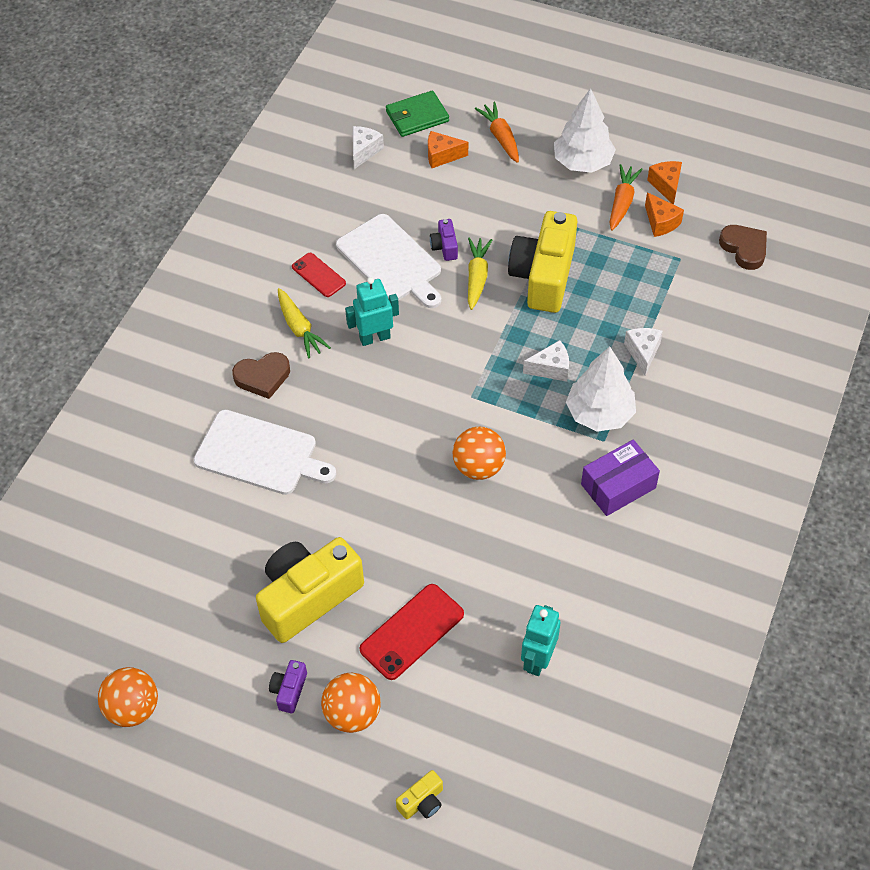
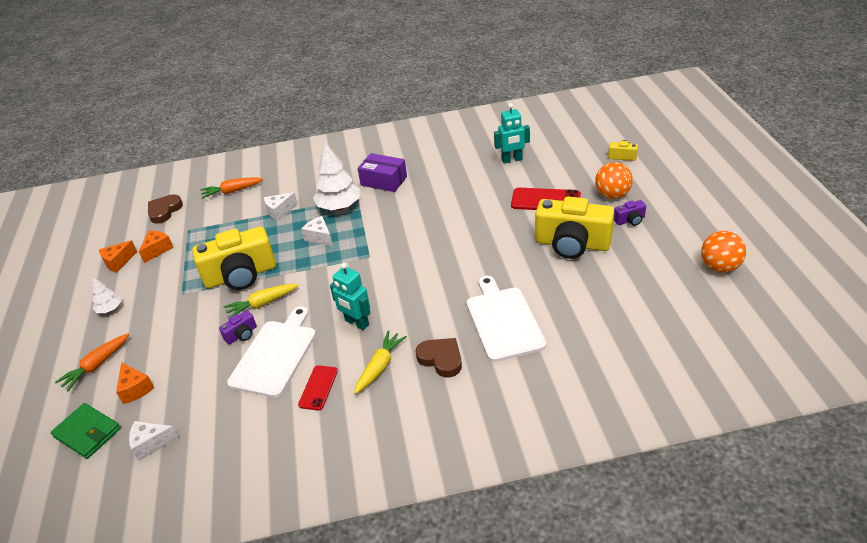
camera: 120 degrees left, 15 degrees down
orange ball [453,427,506,480] -> none
white tree [554,88,616,173] -> white tree [91,276,121,313], size x0.53
orange carrot [610,164,643,231] -> orange carrot moved to [200,177,264,199]

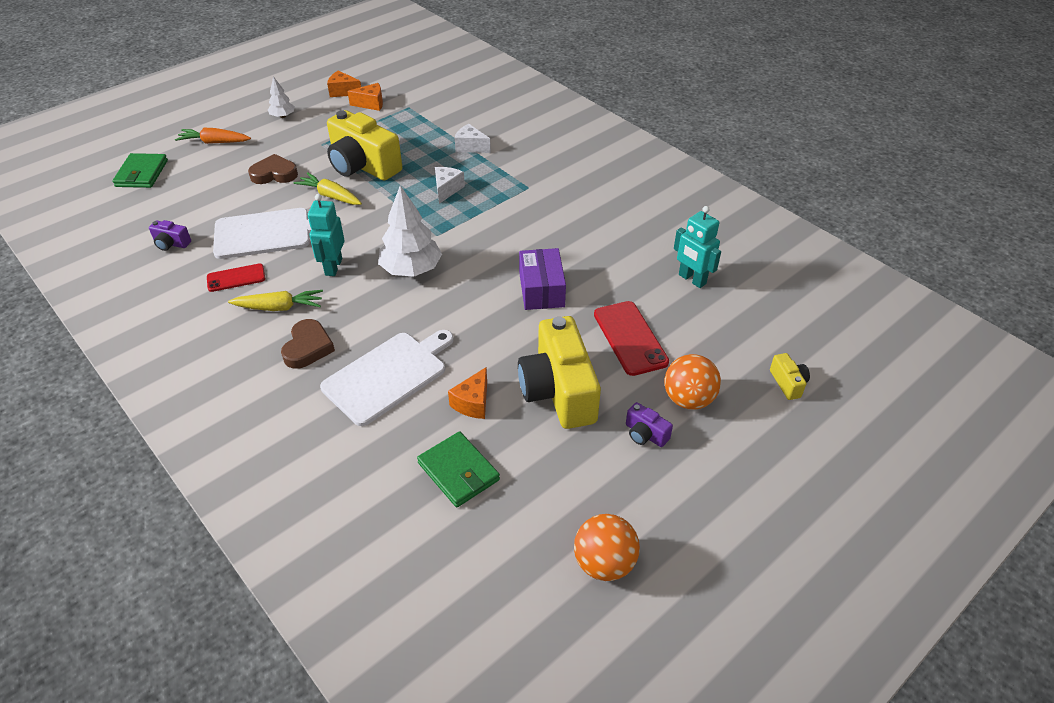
camera: 55 degrees right, 5 degrees up
orange cheese [116,362,154,404] -> orange cheese moved to [448,367,487,419]
white cheese [129,421,179,461] -> none
brown heart [148,194,183,224] -> brown heart moved to [248,154,298,184]
orange carrot [200,177,264,199] -> none
purple camera [219,310,257,344] -> purple camera moved to [149,220,191,251]
white tree [313,142,360,210] -> white tree moved to [378,185,442,277]
purple box [357,153,407,192] -> purple box moved to [519,248,566,310]
none -> green wallet [417,431,500,507]

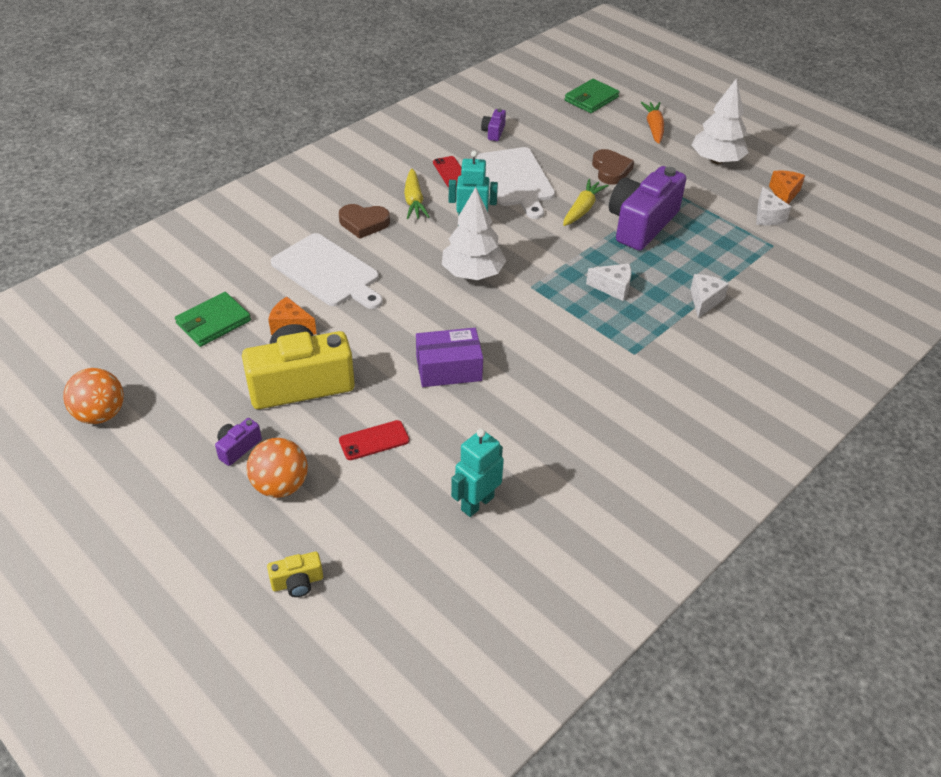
camera: 85 degrees right, 0 degrees up
green wallet [112,153,168,188] -> green wallet turned 45 degrees counterclockwise [565,79,620,113]
white tree [268,76,295,118] -> white tree [692,78,749,164], size x1.90
yellow camera [327,110,402,181] -> purple camera [609,166,686,251]
orange cheese [347,83,383,111] -> white cheese [756,187,791,225]
red phone [594,301,669,376] -> red phone [339,420,409,460], size x0.63

